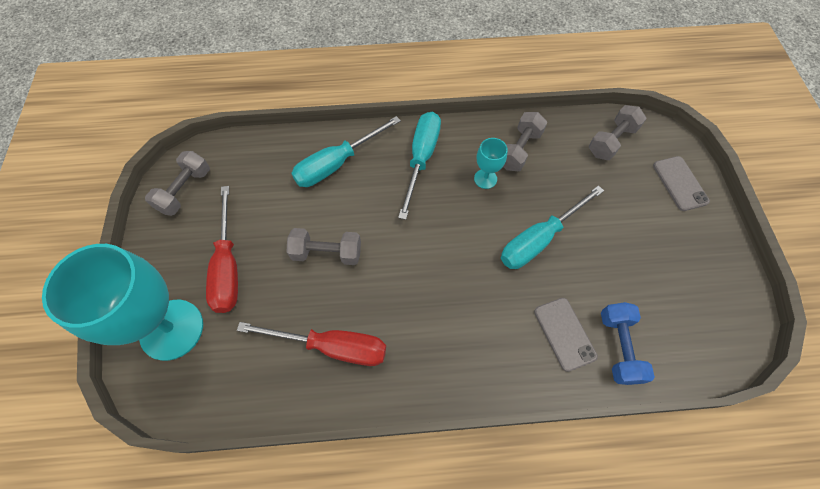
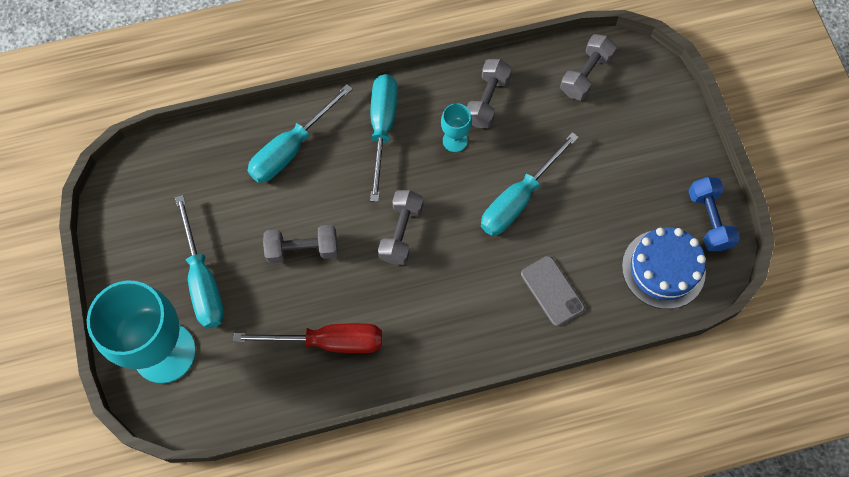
camera: 10 degrees left, 5 degrees up
grey dumbbell [145,151,210,216] -> grey dumbbell moved to [378,190,423,265]
red screwdriver [206,186,238,313] -> turquoise screwdriver [175,195,224,328]
blue dumbbell [601,302,655,385] -> blue dumbbell moved to [689,177,740,251]
grey phone [653,156,710,211] -> none
none -> blue cake [622,227,706,309]

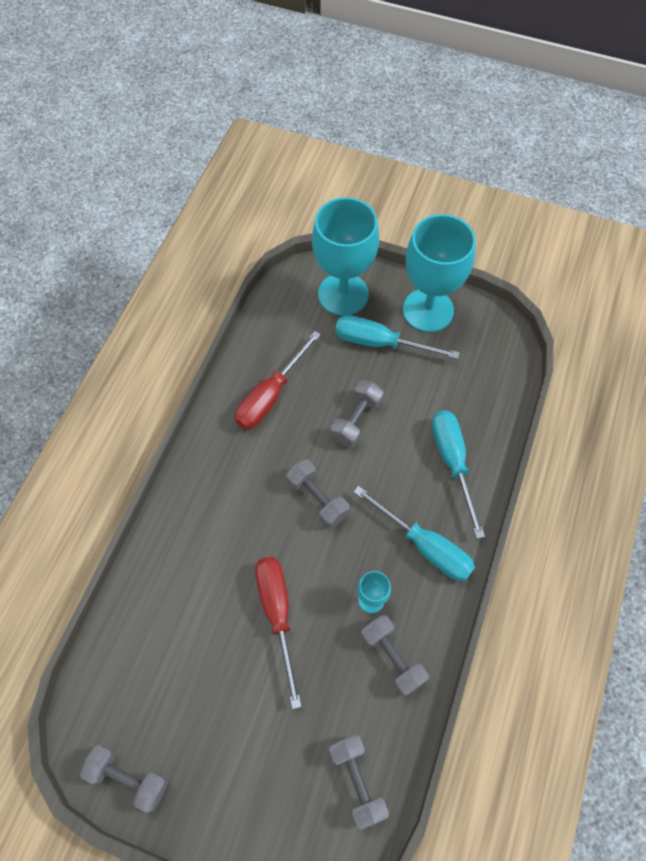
camera: 125 degrees right, 5 degrees down
turquoise screwdriver [481,132,578,236] -> red screwdriver [255,557,302,709]
grey phone [521,256,585,326] -> none
blue cake [622,227,706,309] -> none
blue dumbbell [689,177,740,251] -> grey dumbbell [80,745,168,812]
none -> turquoise goblet [403,214,476,332]

